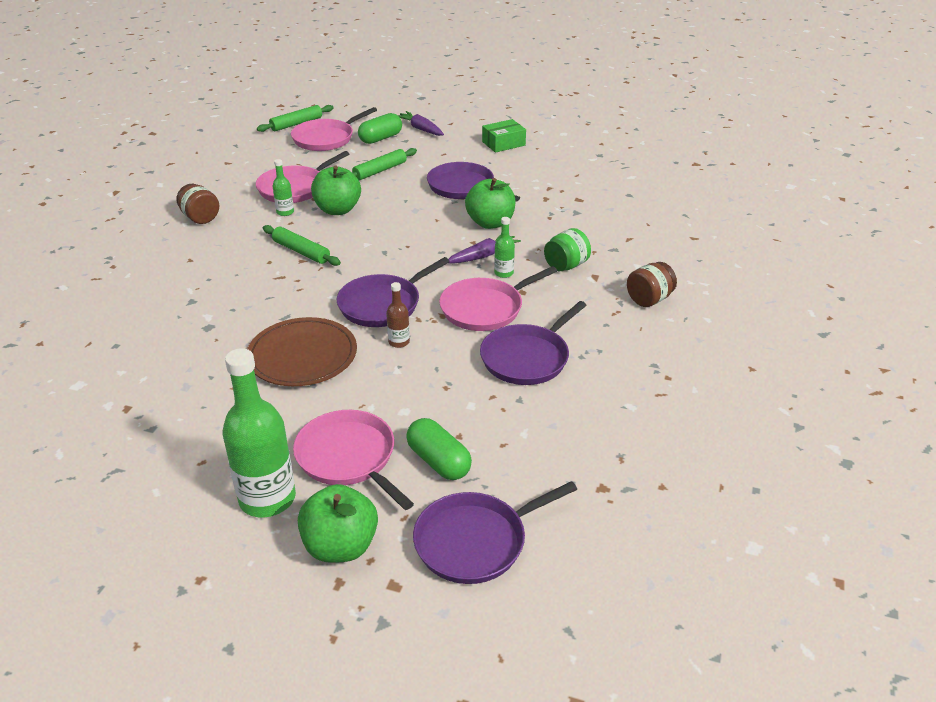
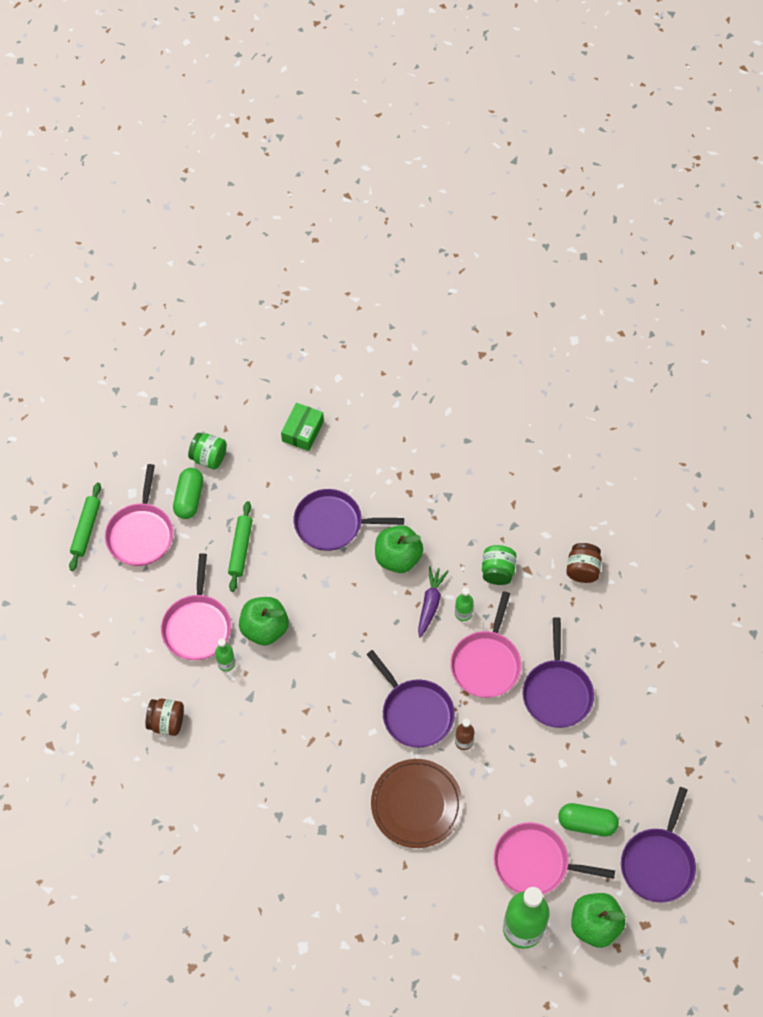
camera: 40 degrees left, 25 degrees up
green rolling pin [263,225,341,266] -> none
purple pan [337,257,450,327] -> purple pan turned 45 degrees counterclockwise [366,650,455,748]
purple carrot [398,111,444,136] -> green jar [188,433,227,469]

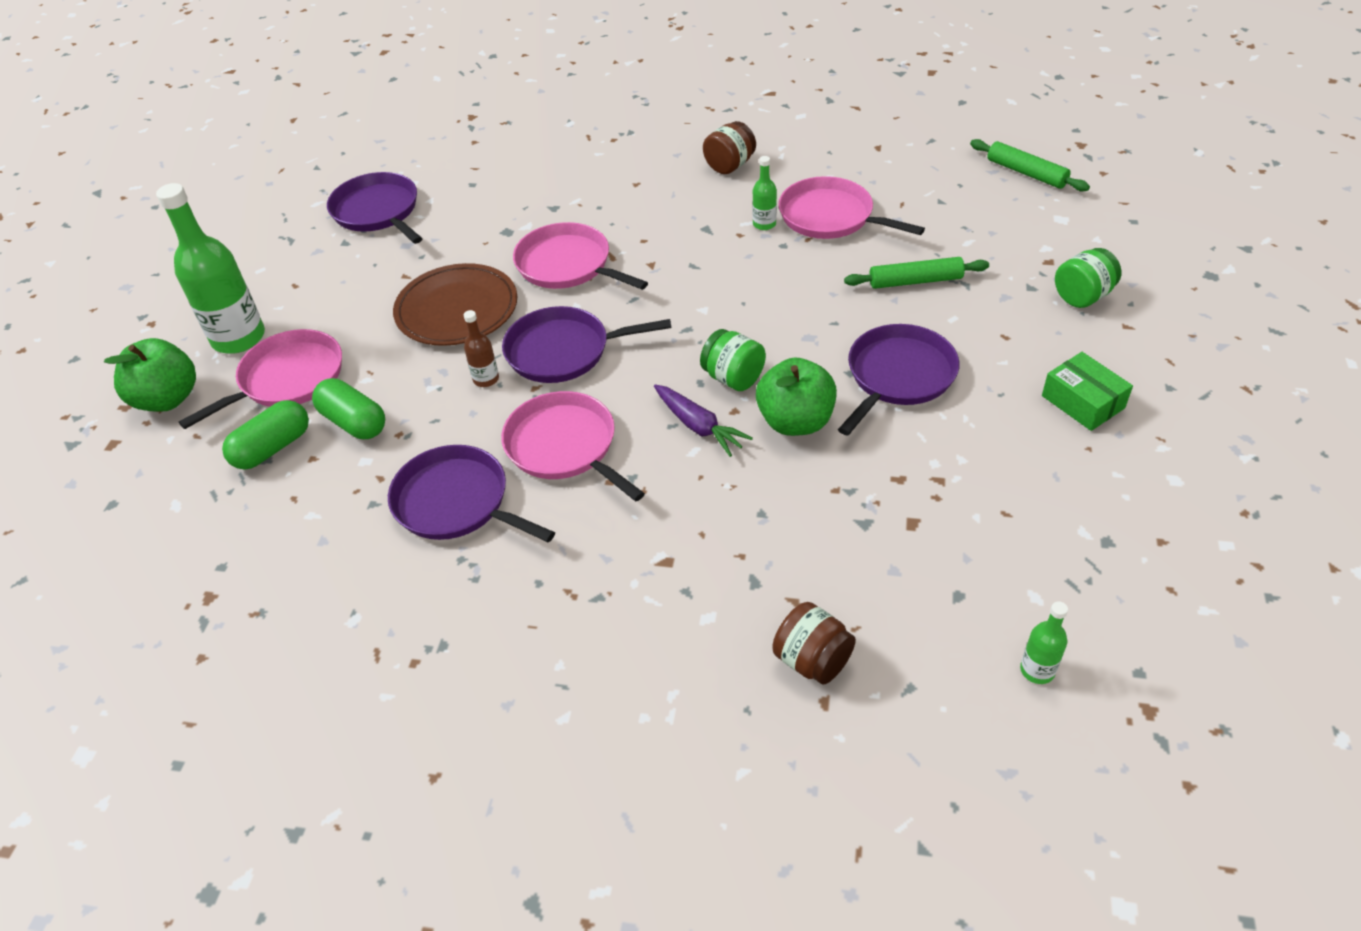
camera: 125 degrees right, 15 degrees down
pink pan [105,464,173,566] -> pink pan moved to [513,222,648,290]
green capsule [173,468,203,519] -> green capsule moved to [312,378,385,439]
green rolling pin [228,501,252,592] -> green rolling pin turned 45 degrees counterclockwise [844,257,989,289]
green apple [239,597,289,645] -> none
green bottle [455,588,474,621] -> green bottle moved to [1020,601,1068,684]
green jar [482,545,517,585] -> green jar moved to [700,329,766,391]
brown jar [566,543,602,583] -> brown jar moved to [773,602,856,685]
purple pan [621,787,696,903] -> purple pan moved to [327,172,423,244]

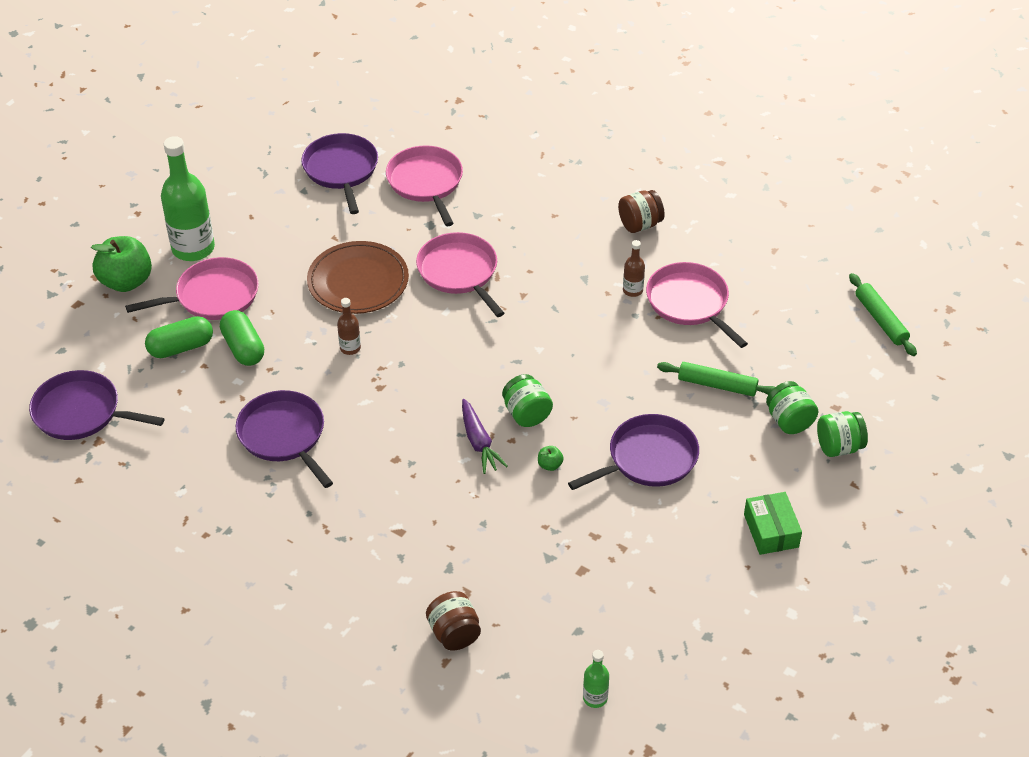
camera: 20 degrees right, 0 degrees up
pink pan [501,391,645,501] -> pink pan moved to [386,145,463,226]
purple pan [502,306,671,383] -> purple pan moved to [29,370,165,440]
green bottle [752,156,777,230] -> brown bottle [623,240,645,297]
green apple [756,358,837,436] -> green apple [538,446,564,471], size x0.41
none -> green jar [766,381,818,434]

